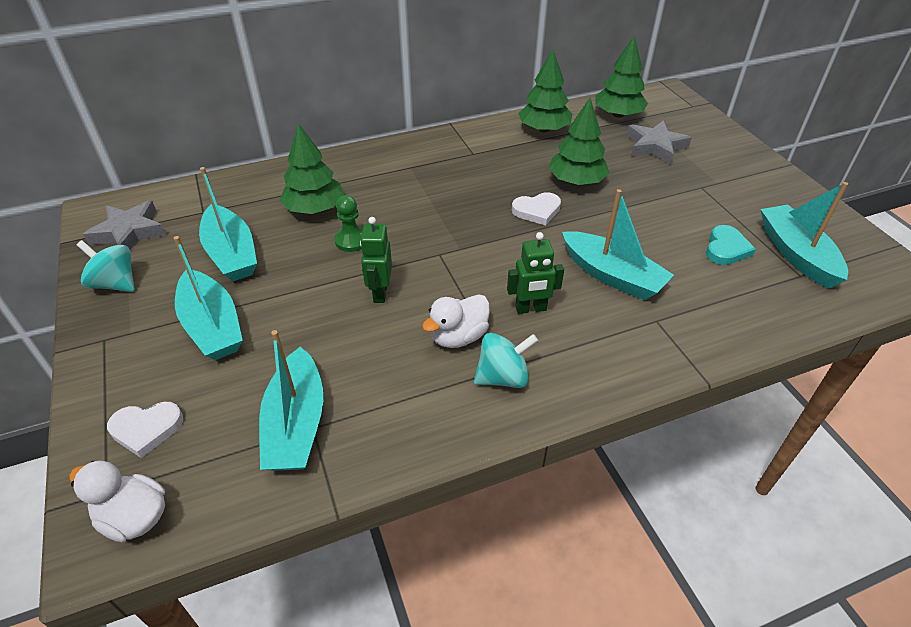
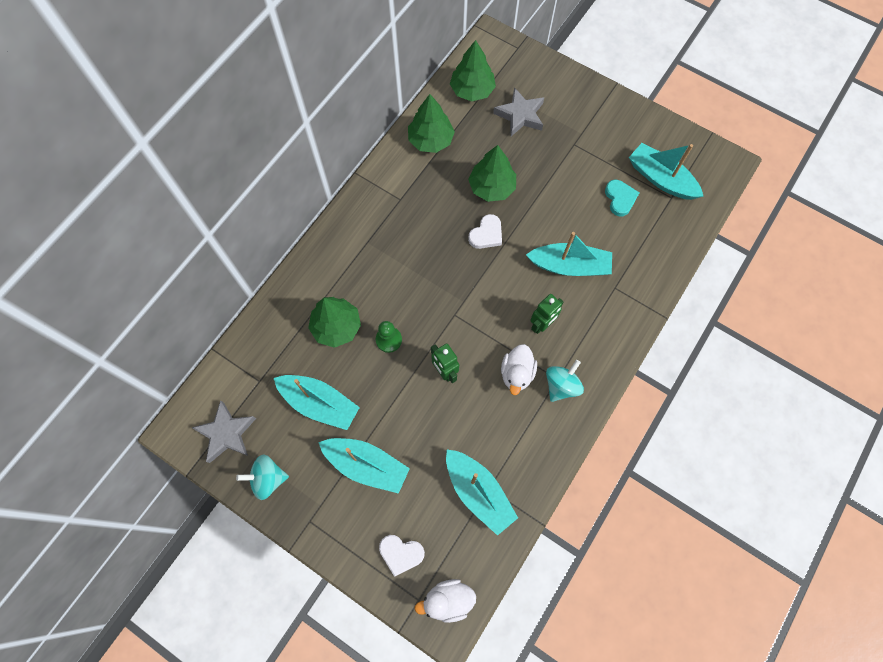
camera: 35 degrees left, 25 degrees up
white heart [107,402,183,458] -> white heart turned 60 degrees clockwise [379,535,425,577]

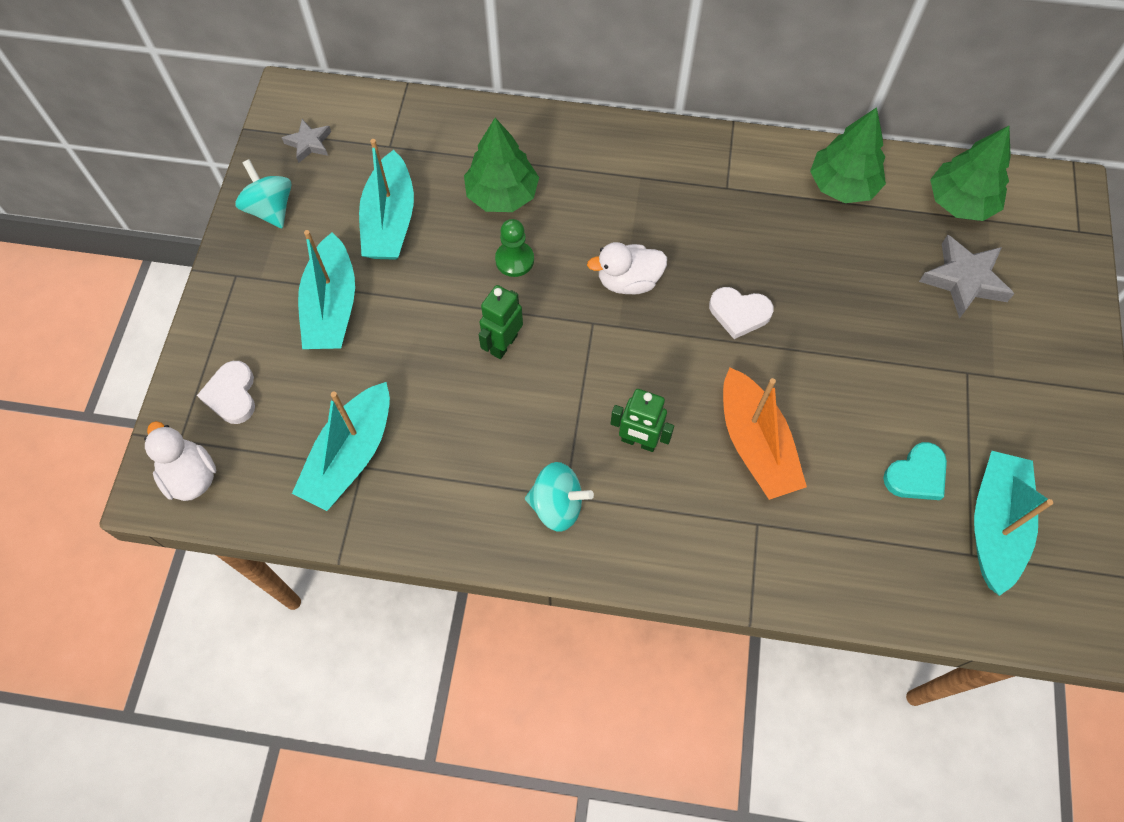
camera: 65 degrees right, 5 degrees down
grey star [192,400,256,463] -> grey star [282,119,331,163], size x0.59
green tree [468,145,516,202] -> none
white duck [501,344,537,395] -> white duck moved to [587,242,667,295]
turquoise boat [526,232,612,276] -> orange boat [723,367,807,500]

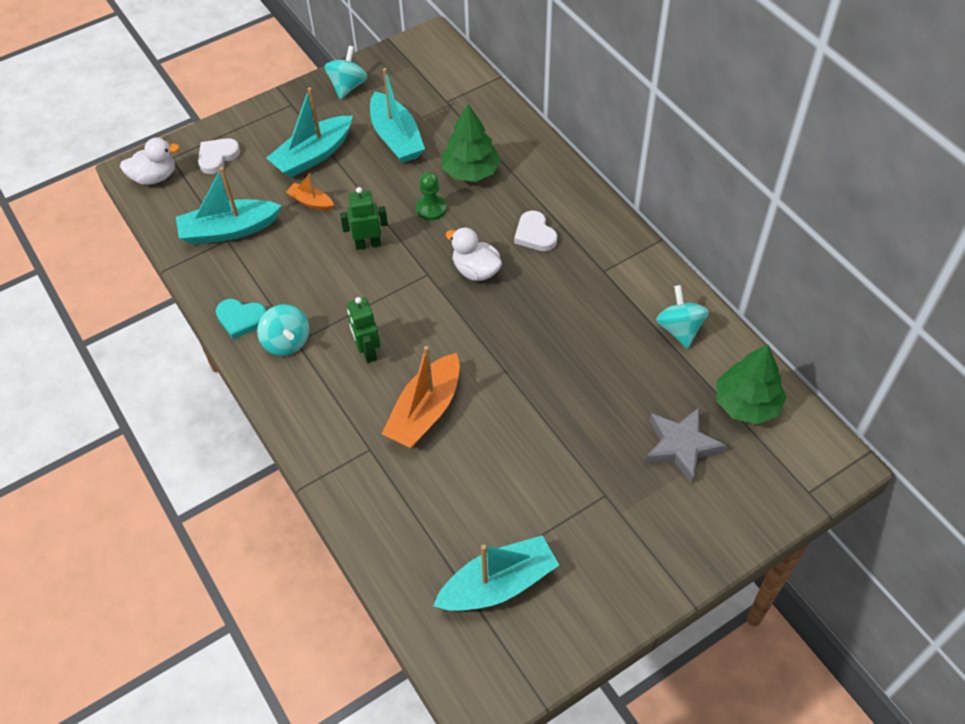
camera: 50 degrees right, 10 degrees down
white duck [144,421,217,501] -> white duck turned 60 degrees clockwise [120,138,180,185]
grey star [282,119,331,163] -> none
turquoise boat [359,139,414,260] -> turquoise boat turned 75 degrees counterclockwise [370,68,425,163]
white heart [709,287,774,339] -> white heart moved to [514,211,557,251]
green tree [810,107,886,203] -> turquoise spinning top [656,285,709,348]
turquoise heart [883,442,947,500] -> turquoise heart moved to [216,299,266,339]
none -> orange boat [286,173,334,211]

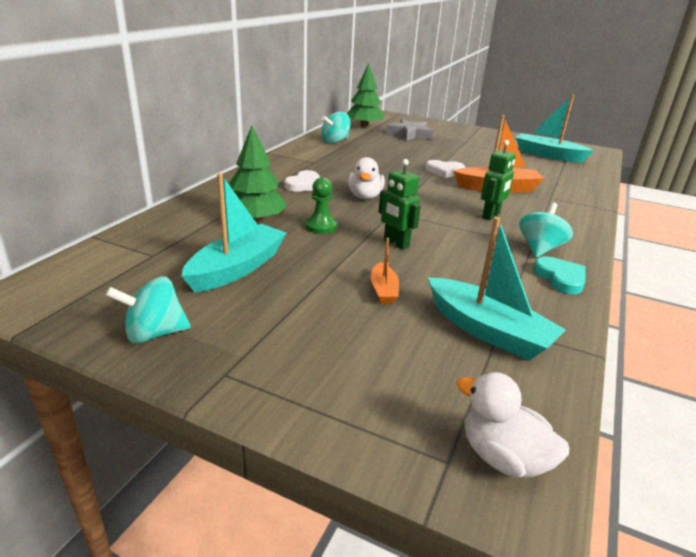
camera: 125 degrees left, 25 degrees down
white heart [198,138,240,174] -> white heart moved to [425,160,465,178]
turquoise boat [267,87,353,178] -> none

